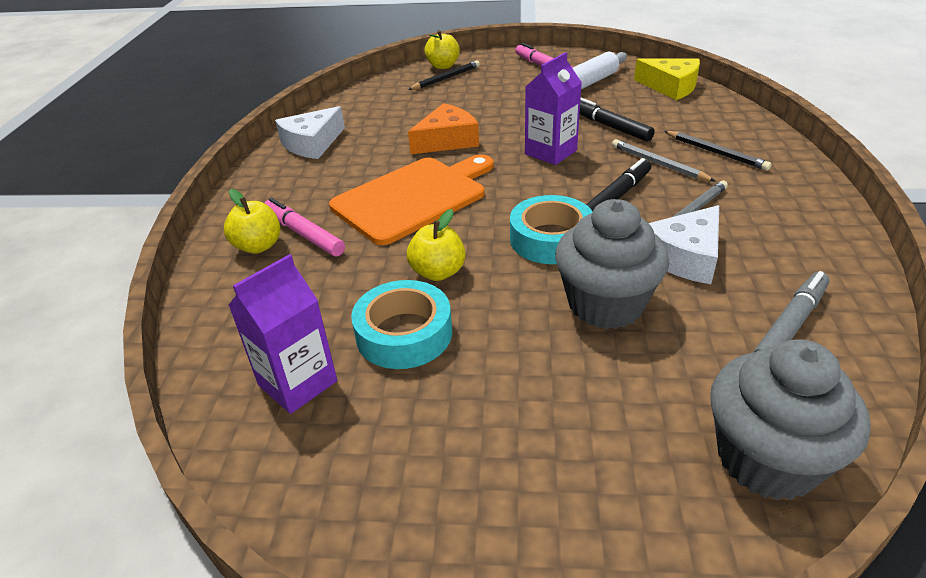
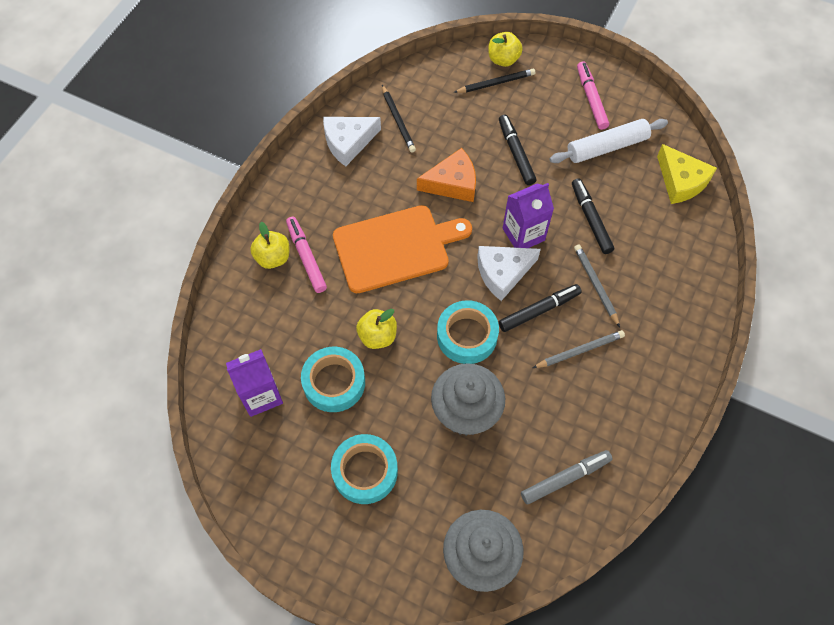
camera: 20 degrees right, 25 degrees up
white cheese [649,205,719,284] -> white cheese moved to [477,246,541,301]
black pencil [664,131,772,171] -> black pencil moved to [382,85,416,152]
none -> turquoise tape [331,434,398,504]
none -> black marker [499,114,537,185]

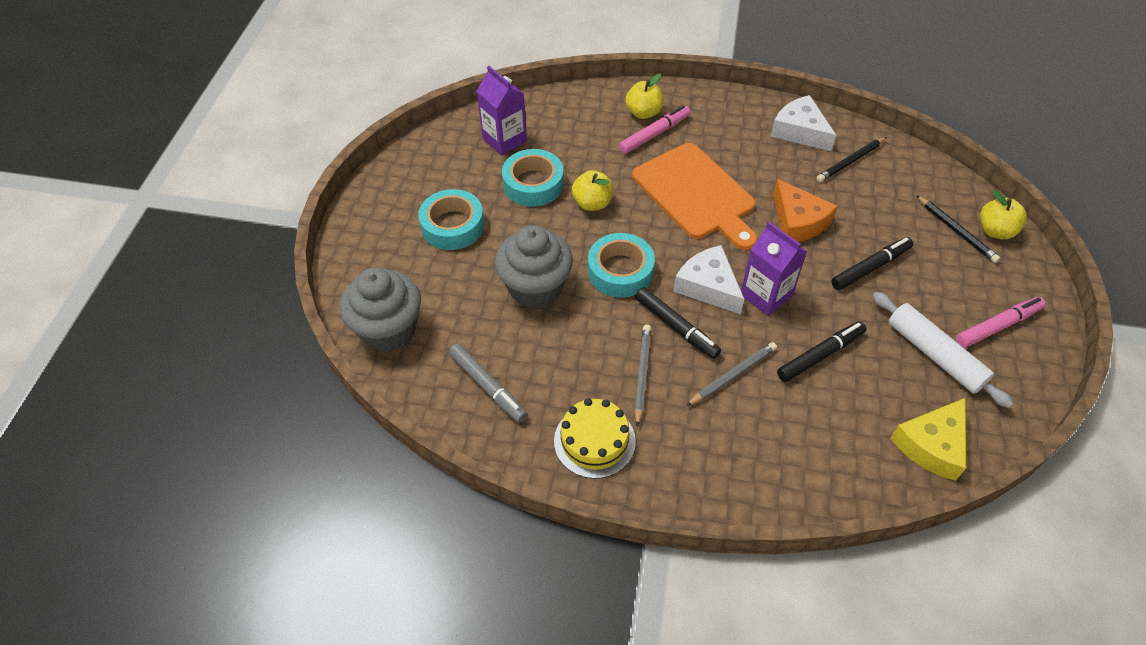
camera: 75 degrees right, 10 degrees down
grey pencil [533,330,625,368] -> grey pencil turned 135 degrees counterclockwise [634,324,651,427]
none -> yellow cake [554,398,636,479]

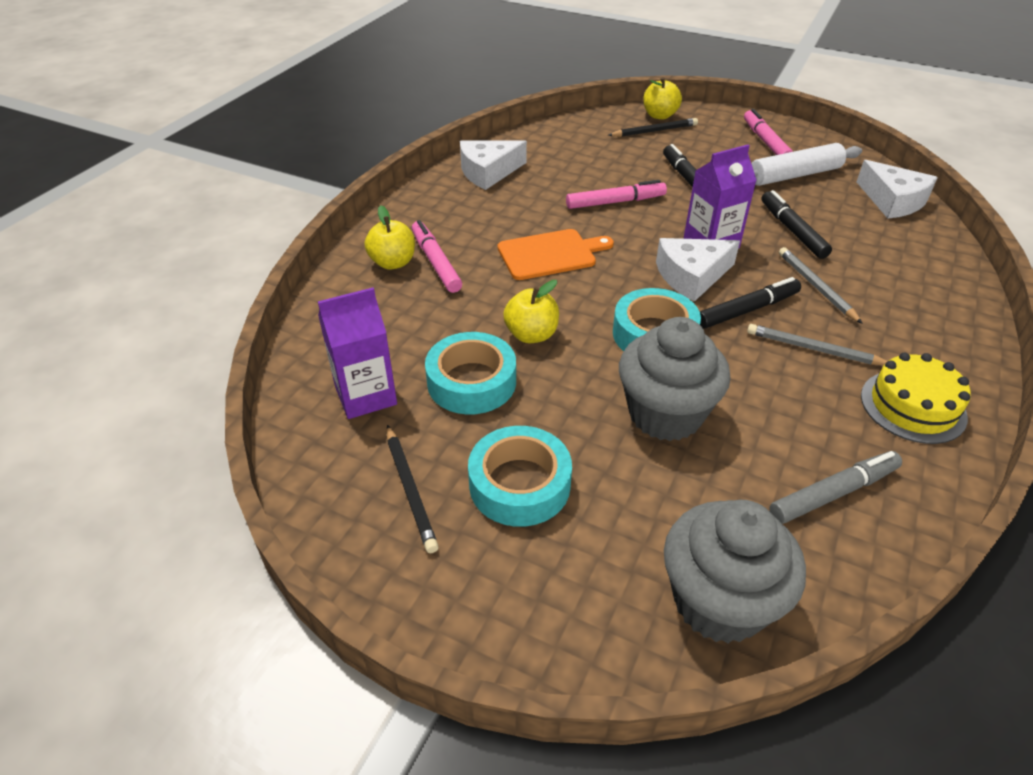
camera: 75 degrees left, 10 degrees down
orange cutting board [632,143,757,250] -> orange cutting board [498,229,614,280], size x0.66
orange cheese [773,179,838,242] -> pink marker [566,180,667,209]
black pencil [816,137,886,182] -> black pencil moved to [387,425,439,553]
yellow cheese [890,398,966,481] -> white cheese [856,160,938,219]

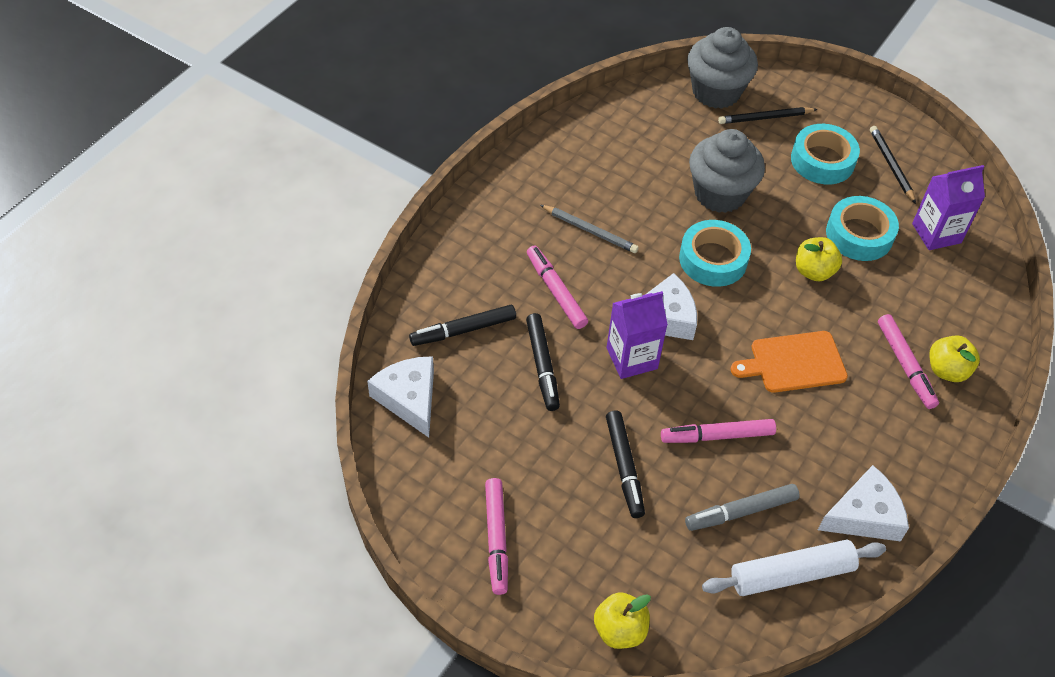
camera: 175 degrees left, 10 degrees up
black pencil [608,118,698,137] -> black pencil moved to [718,107,818,124]
black marker [700,277,801,329] -> black marker moved to [409,305,516,346]
white rolling pin [751,143,862,186] -> white rolling pin moved to [702,540,886,596]
grey marker [769,451,902,524] -> grey marker moved to [685,484,800,531]
grey pencil [779,247,863,324] -> pink marker [527,246,588,329]
yellow cake [861,353,971,444] -> none

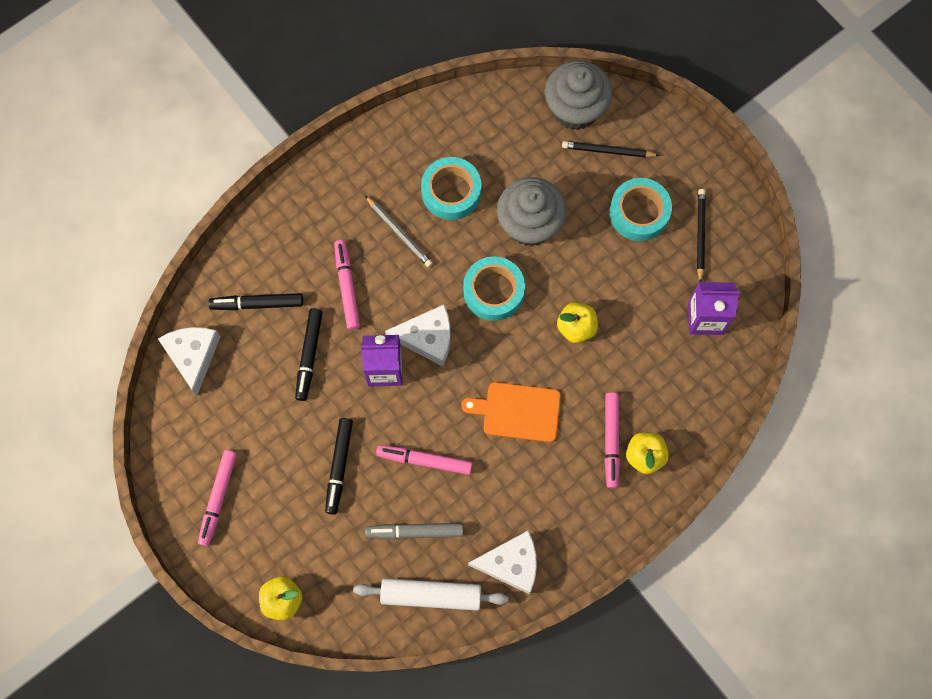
camera: 20 degrees right, 20 degrees up
turquoise tape [826,196,899,261] -> turquoise tape moved to [421,157,481,220]

